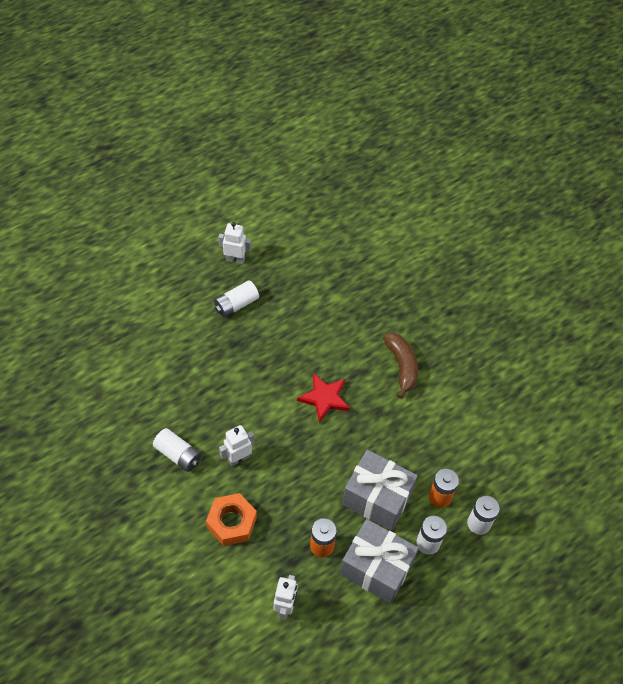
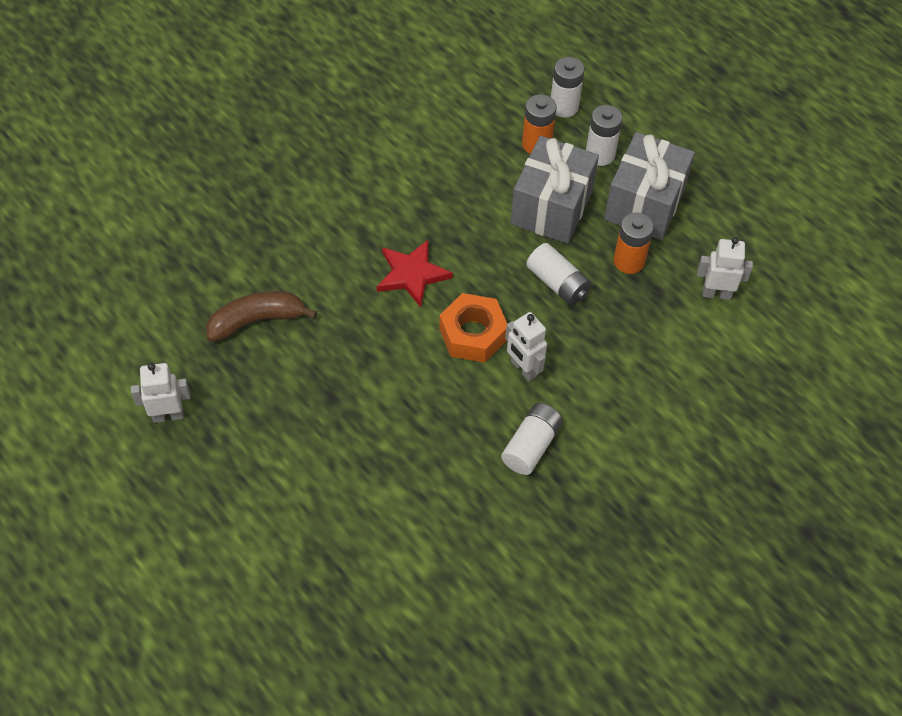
camera: 95 degrees left, 0 degrees up
orange nut [206,493,257,546] -> orange nut moved to [439,293,507,363]
white battery [214,280,259,317] -> white battery moved to [526,243,592,305]
white robot [218,222,251,264] -> white robot turned 75 degrees clockwise [131,363,191,423]
brown banana [383,333,418,399] -> brown banana moved to [206,291,317,342]

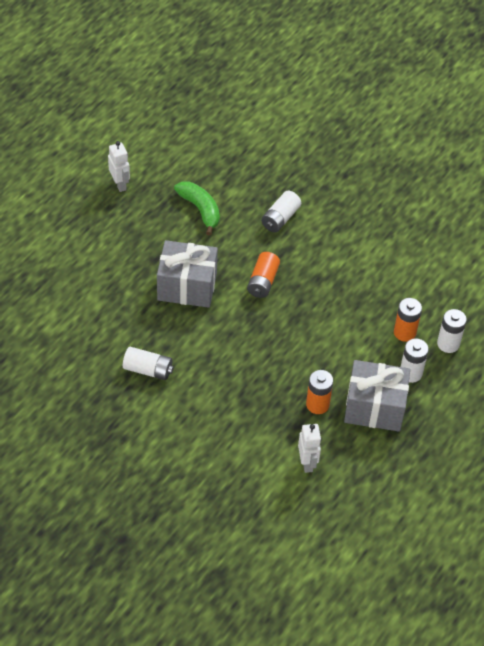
camera: 75 degrees right, 5 degrees down
brown banana [206,291,317,342] -> green banana [174,181,220,236]
red star [377,240,453,307] -> orange battery [247,252,280,298]
orange nut [439,293,507,363] -> none
white robot [505,312,547,381] -> none
grey gift [510,136,599,244] -> grey gift moved to [157,240,218,308]
white battery [526,243,592,305] -> white battery moved to [261,191,301,232]

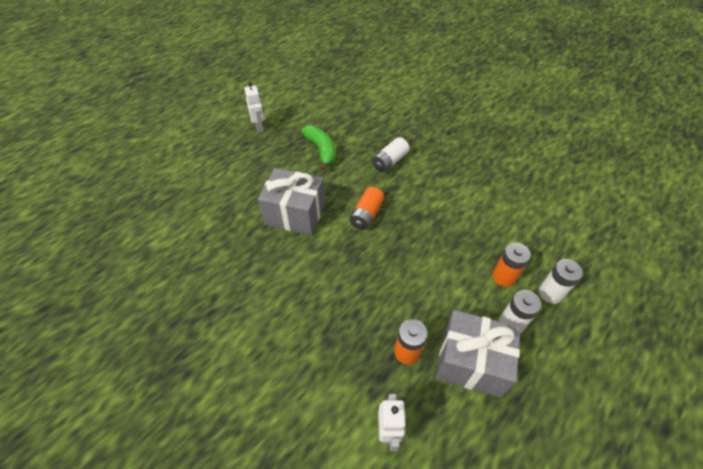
camera: 10 degrees right, 0 degrees up
white battery [123,347,174,380] -> none

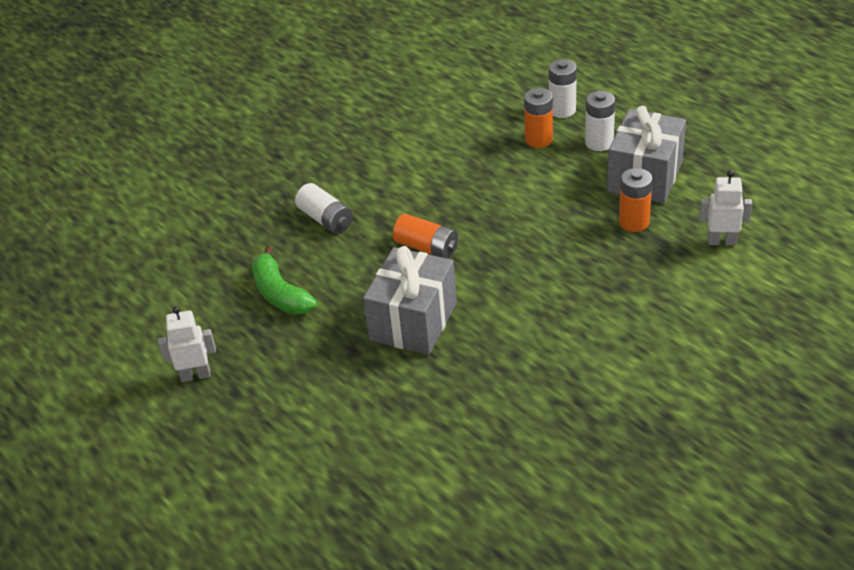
camera: 80 degrees left, 10 degrees down
green banana [301,126,336,171] -> green banana turned 105 degrees counterclockwise [252,245,317,315]

